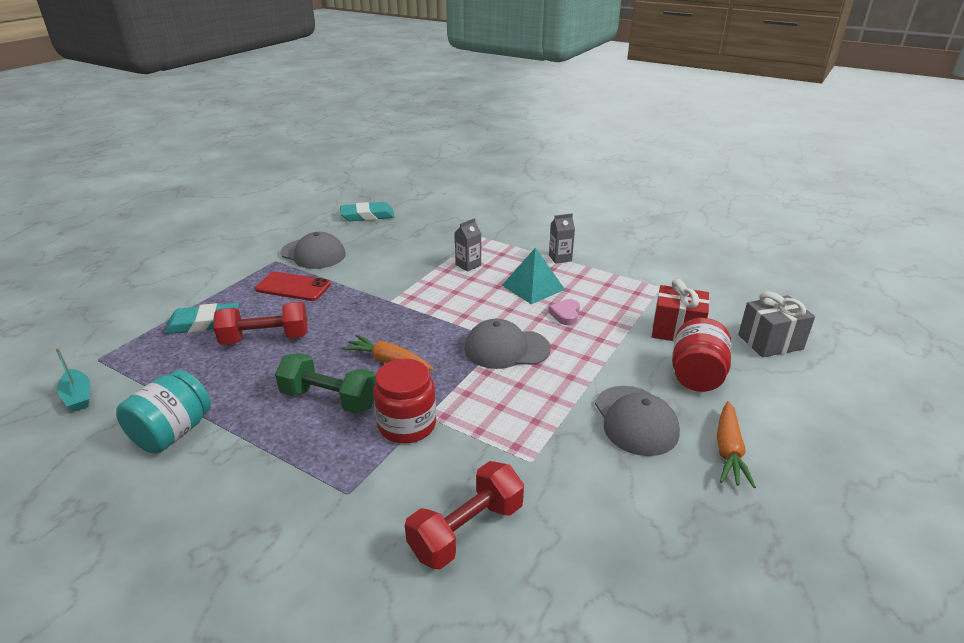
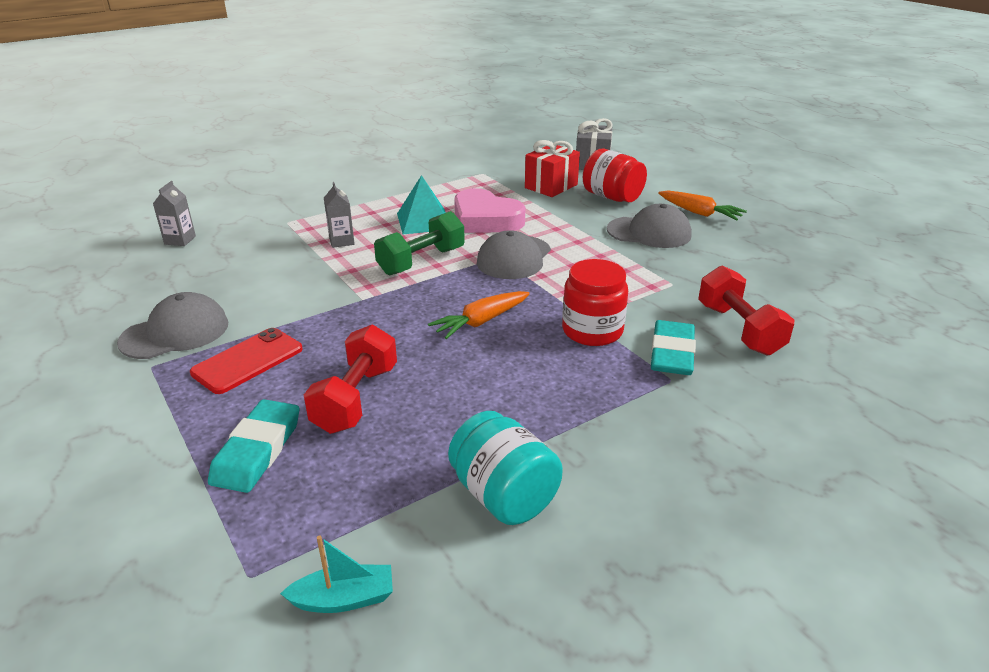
camera: 65 degrees left, 0 degrees up
green dumbbell [275,353,376,414] -> green dumbbell moved to [374,211,465,275]
turquoise eraser [340,202,394,221] -> turquoise eraser moved to [651,320,696,375]
grey carton [549,213,575,264] -> grey carton moved to [153,181,196,246]
pink heart [549,299,580,325] -> pink heart [454,188,526,233], size x2.13

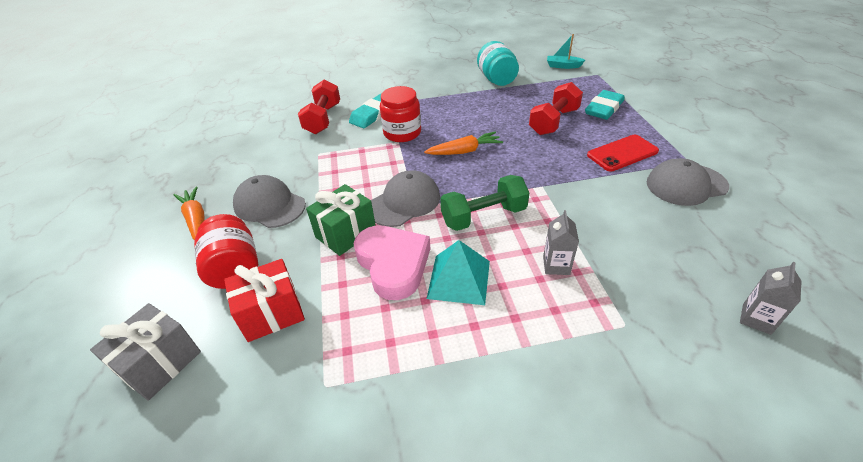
camera: 155 degrees left, 10 degrees up
none -> green gift [306,184,376,256]

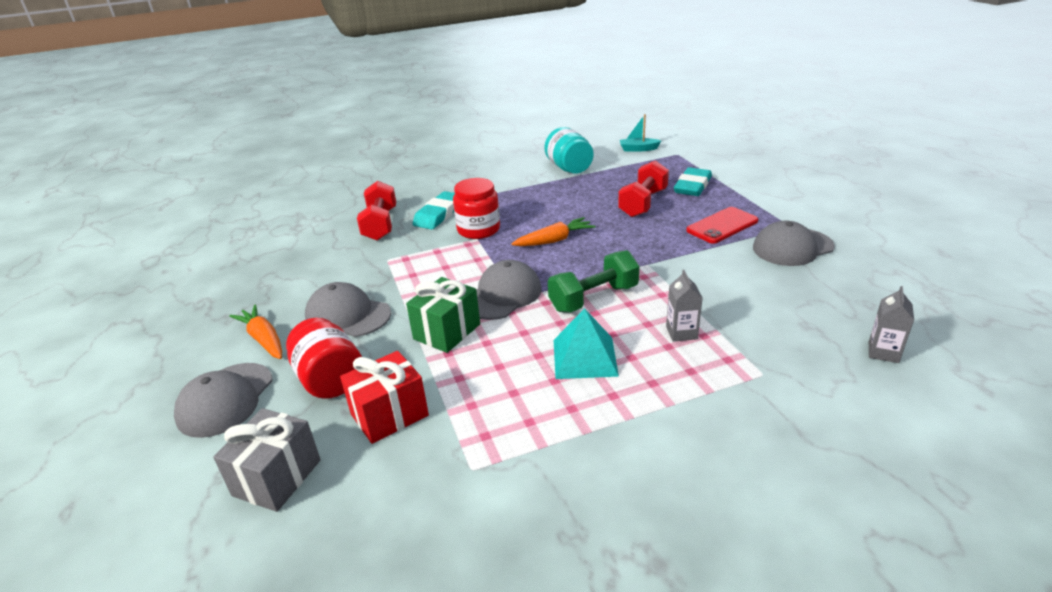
camera: 10 degrees left, 10 degrees down
pink heart [353,225,431,300] -> none
none -> grey cap [174,363,273,438]

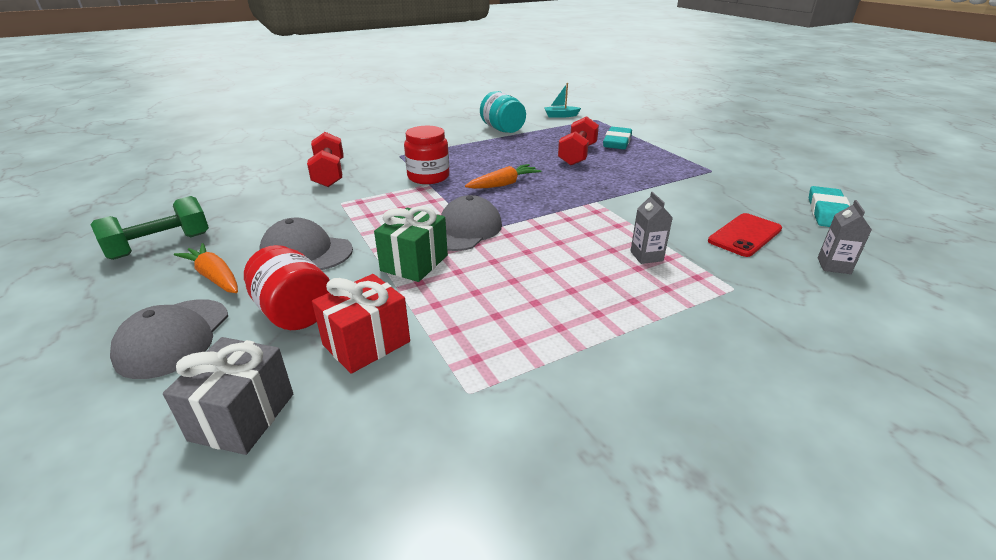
camera: 10 degrees left, 0 degrees up
turquoise eraser [413,191,455,230] -> turquoise eraser moved to [809,186,850,227]
green dumbbell [548,250,639,312] -> green dumbbell moved to [90,196,209,260]
turquoise pyramid [554,308,619,379] -> none
red phone [686,207,758,244] -> red phone moved to [708,213,782,257]
grey cap [753,221,835,266] -> none

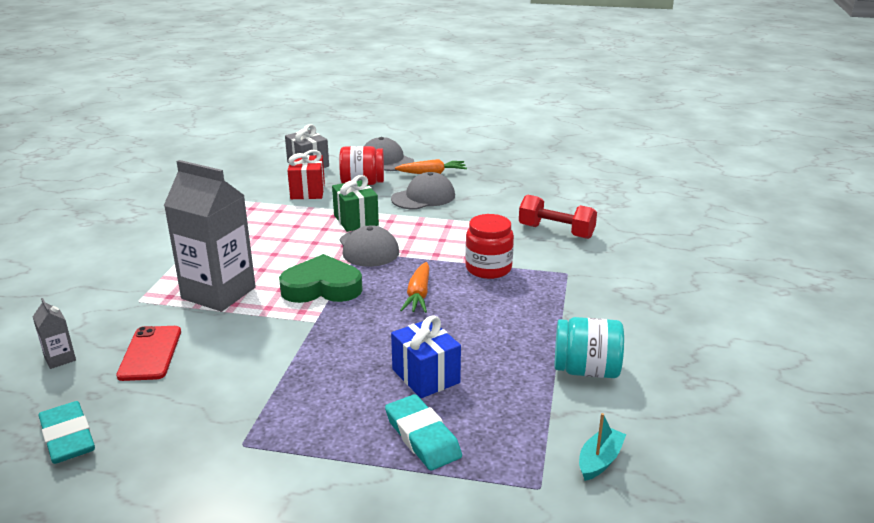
camera: 130 degrees right, 5 degrees down
green dumbbell [90,196,209,260] -> none
red dumbbell [558,116,599,166] -> blue gift [391,316,461,398]
grey carton [630,192,673,264] -> grey carton [164,160,256,312], size x2.39
none -> green heart [279,254,363,303]

